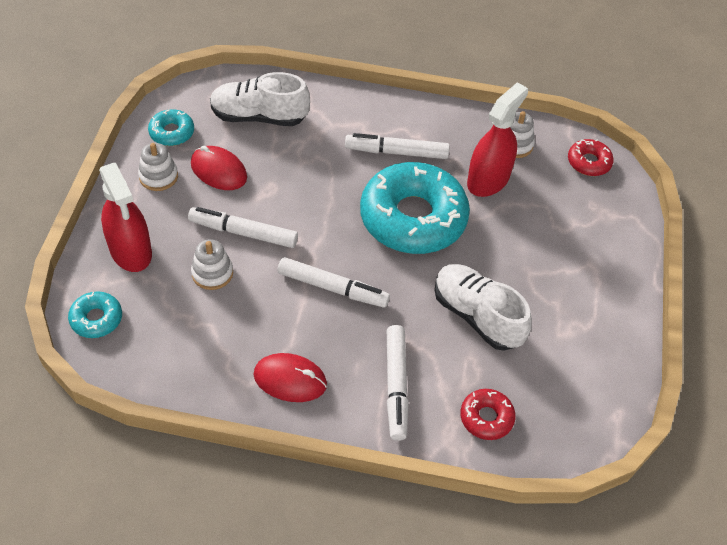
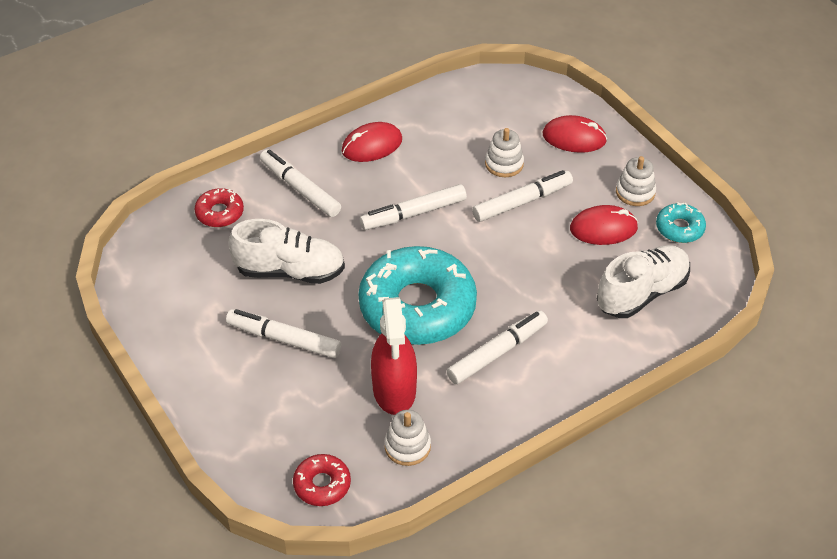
camera: 140 degrees right, 5 degrees down
turquoise donut [68,291,122,338] -> none
red spray bottle [99,163,152,272] -> red mouse [543,115,607,153]
none -> white marker [226,309,341,358]

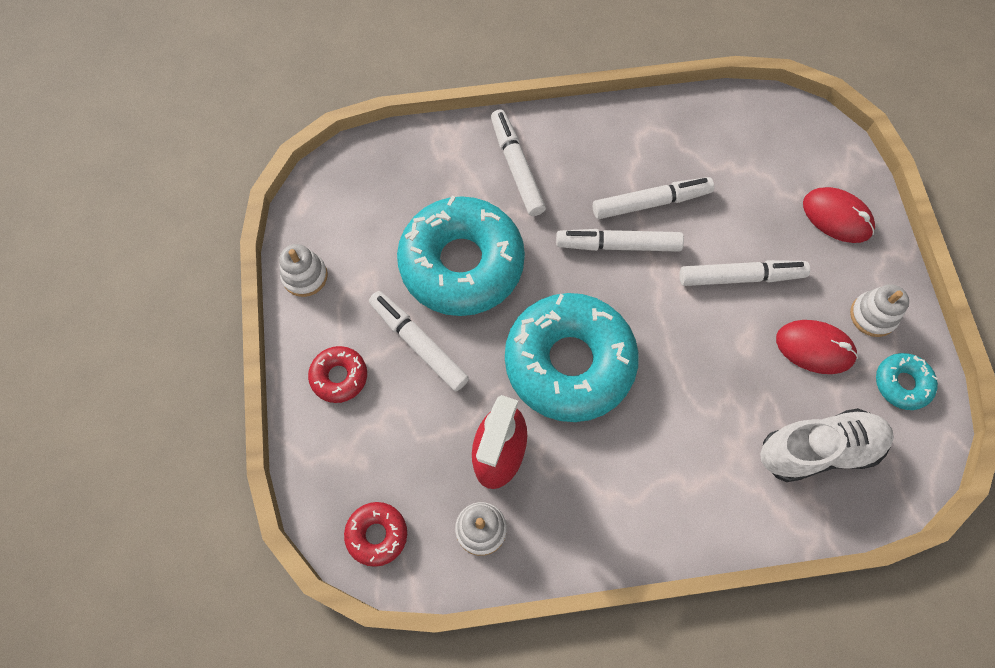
camera: 25 degrees right, 20 degrees up
red donut [194,188,244,227] -> red donut moved to [308,346,367,403]
white shoe [229,219,345,284] -> turquoise donut [397,196,525,316]
red mouse [342,122,402,162] -> none
white marker [447,310,548,384] -> white marker moved to [593,177,714,219]
white stacking toy [485,128,524,177] -> white stacking toy moved to [279,244,328,297]

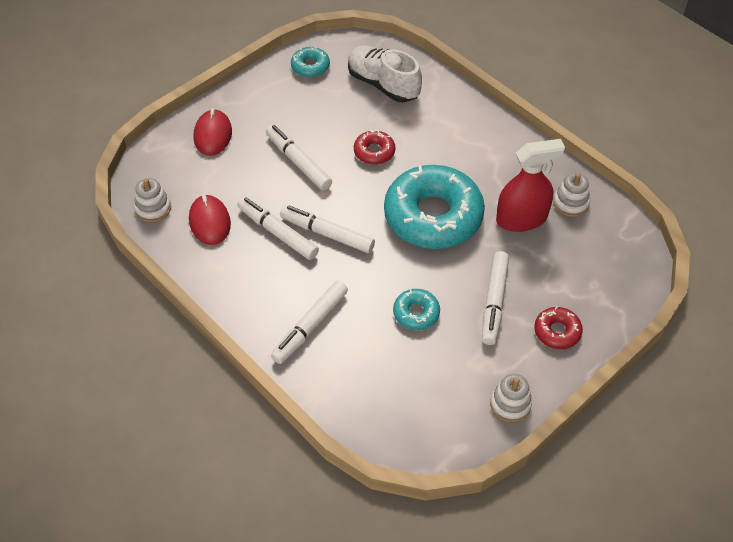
camera: 125 degrees left, 15 degrees down
red donut [344,502,407,567] -> red donut moved to [354,130,395,165]
turquoise donut [397,196,525,316] -> turquoise donut [393,289,440,330], size x0.44
white marker [556,229,684,252] -> white marker turned 150 degrees clockwise [280,205,375,253]
red mouse [776,320,858,374] -> red mouse moved to [189,195,231,245]
white stacking toy [850,284,909,337] -> white stacking toy moved to [134,178,171,222]

